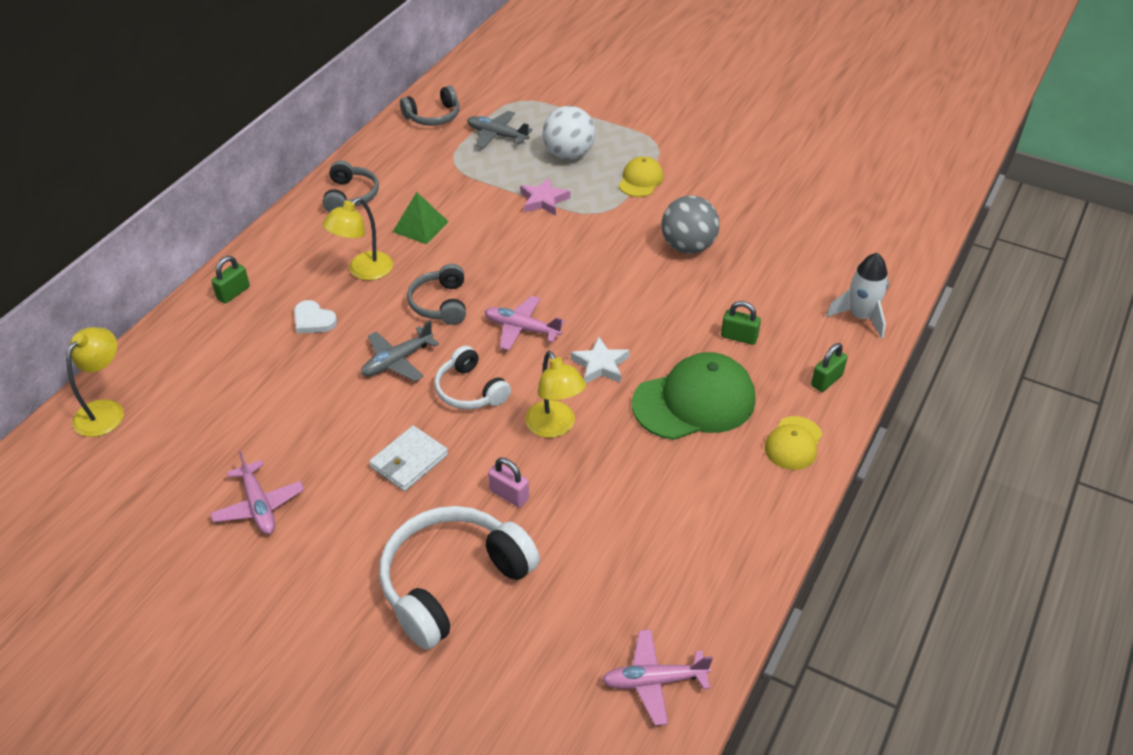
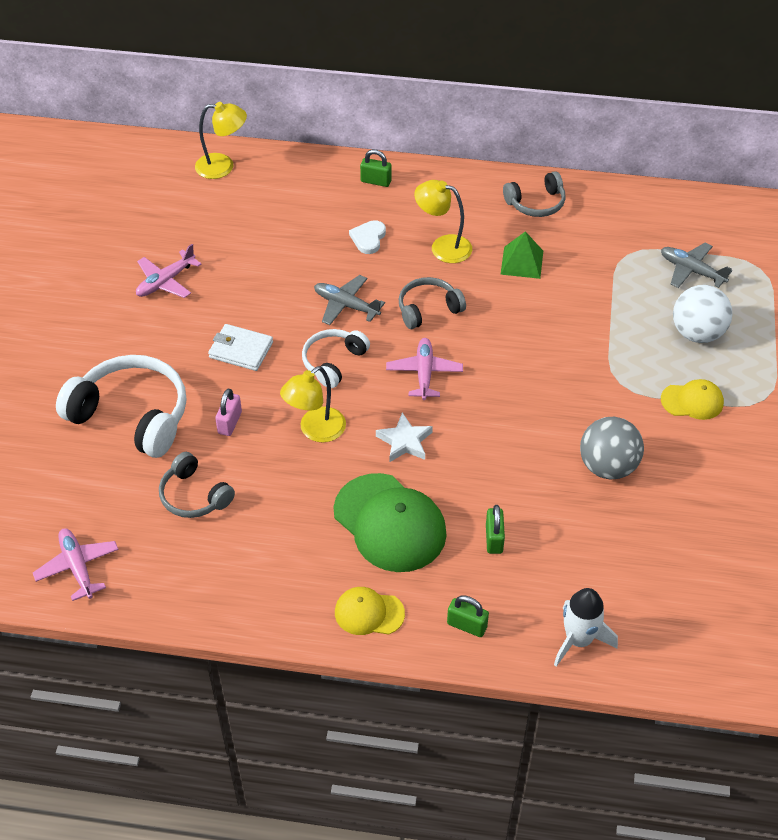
camera: 70 degrees right, 5 degrees up
grey headphones [400,85,460,126] -> grey headphones moved to [159,452,235,518]
grey plane [467,111,533,148] -> grey plane turned 60 degrees counterclockwise [661,243,732,288]
pink star [520,177,571,216] -> none

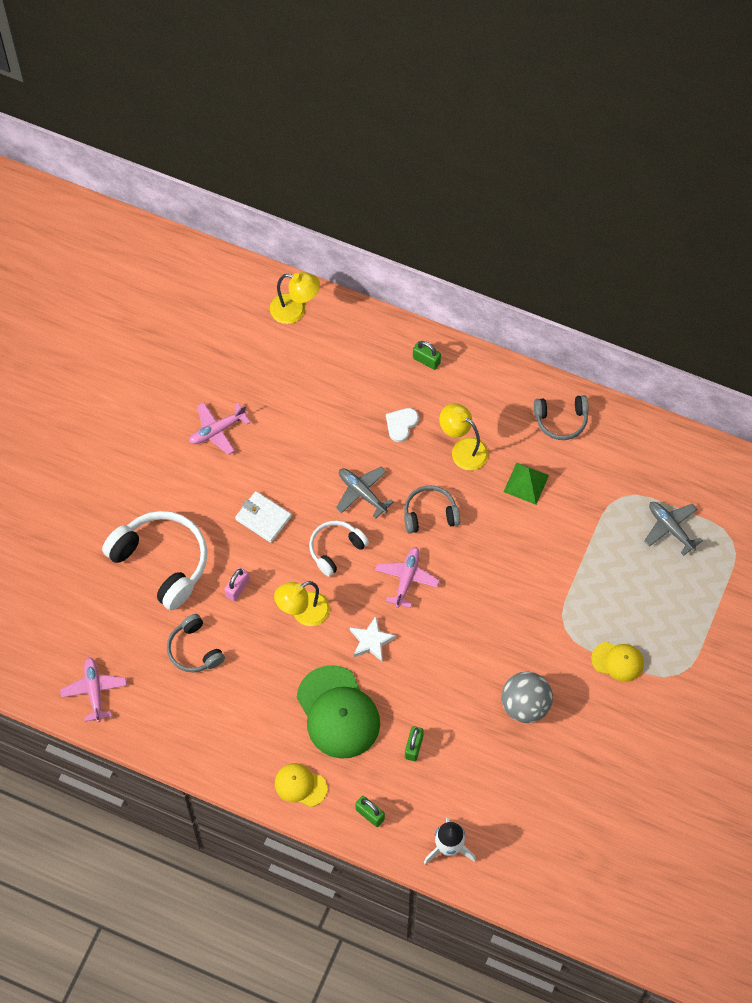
camera: 15 degrees right, 15 degrees up
white ball [673,285,733,343] -> none

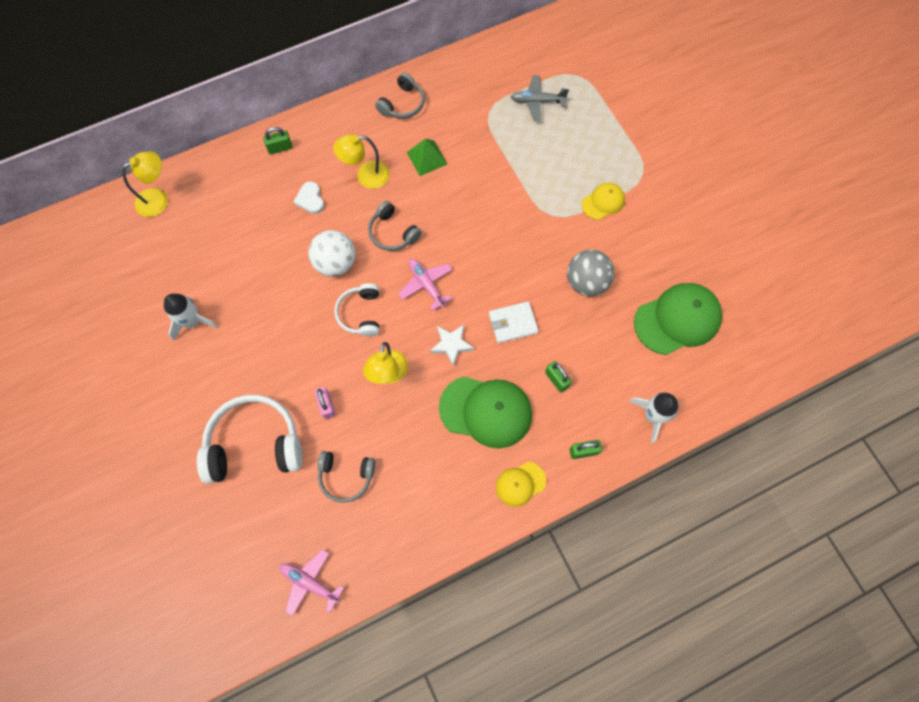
camera: 50 degrees left, 5 degrees up
pink plane [189,402,250,455] -> white rocket [164,293,218,341]
white wallet [235,491,292,543] -> white wallet moved to [489,301,539,343]
grey plane [336,467,394,519] -> white ball [308,230,355,277]
grey headphones [404,485,460,534] -> grey headphones turned 75 degrees counterclockwise [368,201,422,251]
none -> green cap [634,283,723,355]

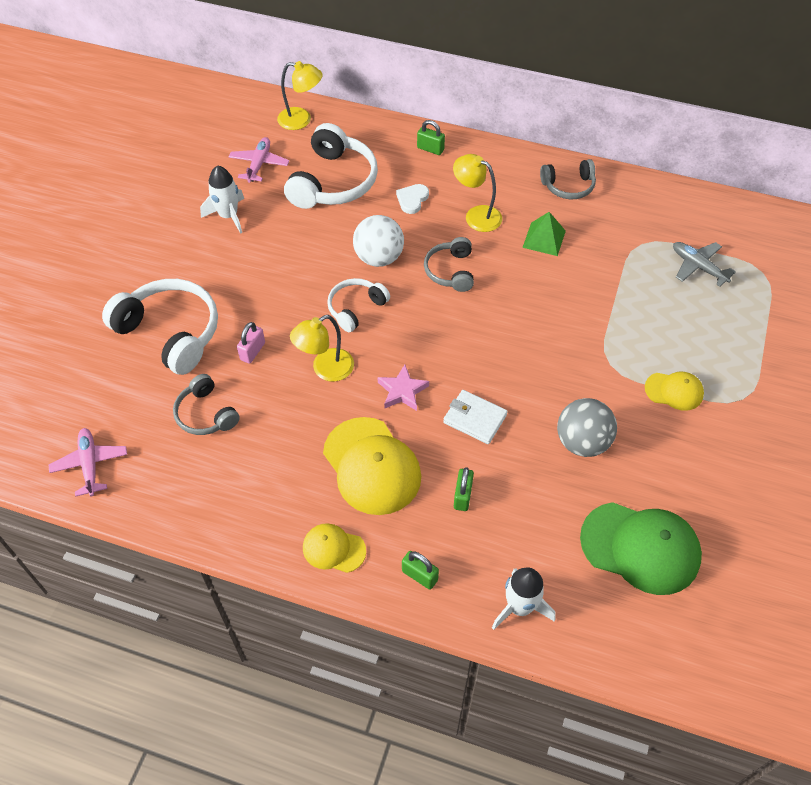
camera: 45 degrees right, 15 degrees down
pink plane [398,259,453,311] -> pink plane moved to [229,137,289,183]
white star [430,324,474,367] -> pink star [378,365,429,411]
green cap [439,376,532,448] -> yellow cap [323,417,421,515]
none -> white headphones [284,123,378,209]

